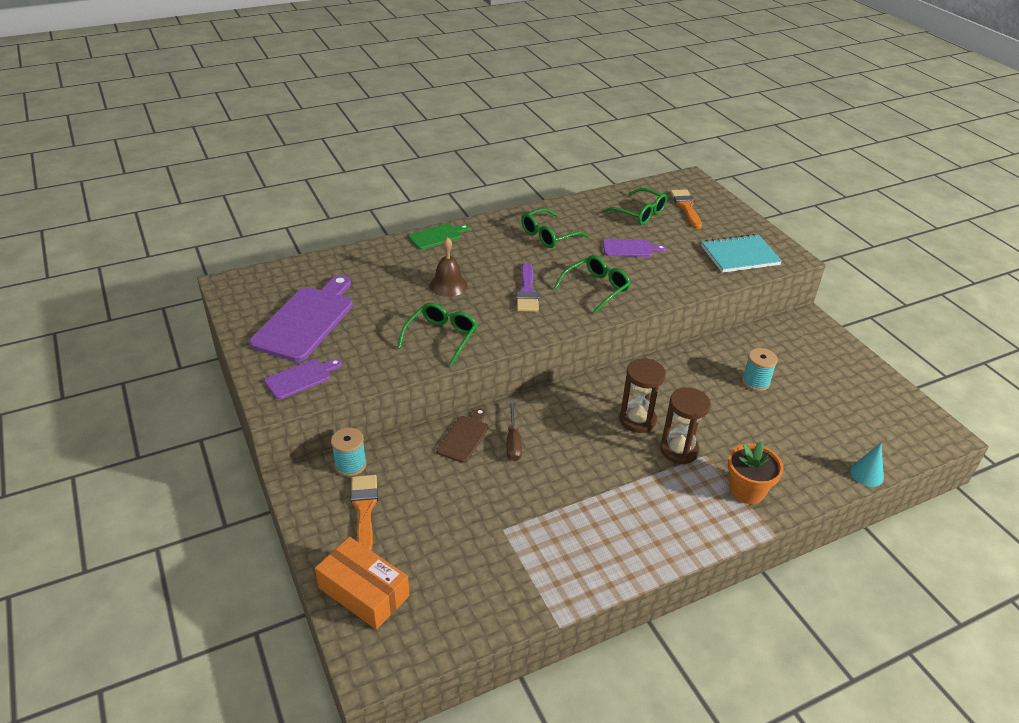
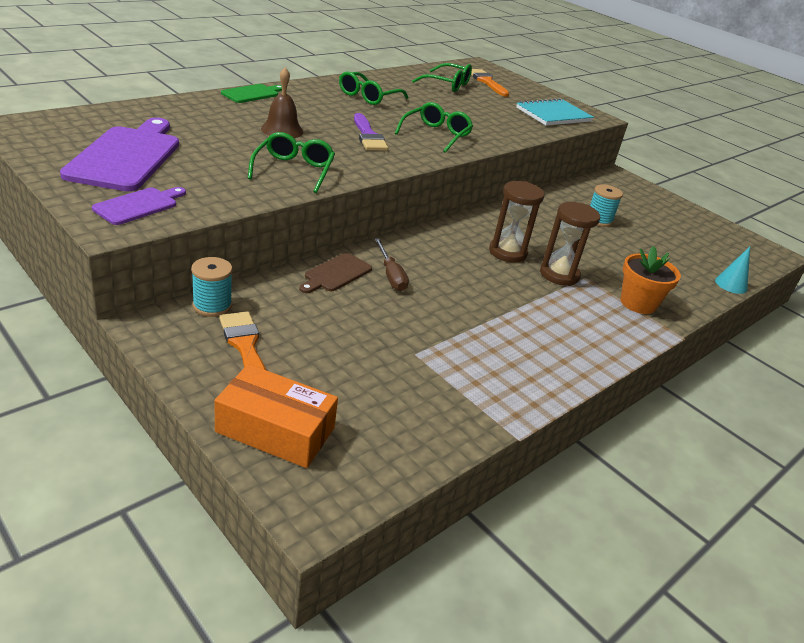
camera: 20 degrees left, 5 degrees down
brown cutting board [436,408,489,463] -> brown cutting board turned 150 degrees counterclockwise [299,253,372,293]
purple cutting board [603,239,666,257] -> none

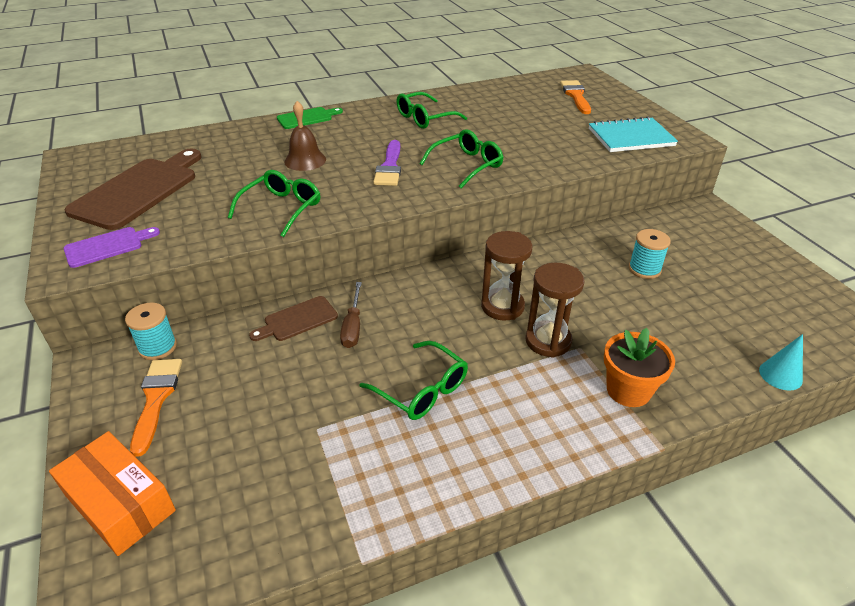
camera: 25 degrees right, 5 degrees up
purple cutting board [60,118,179,191] -> brown cutting board [64,149,202,230]
green glasses [412,63,472,92] -> green glasses moved to [360,341,468,420]

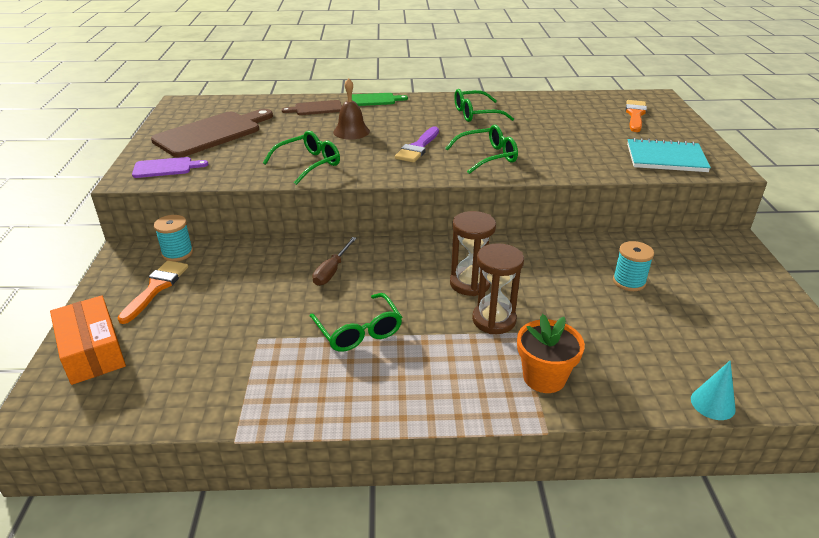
camera: 20 degrees right, 5 degrees down
brown cutting board [249,296,338,341] -> brown cutting board moved to [281,100,342,115]

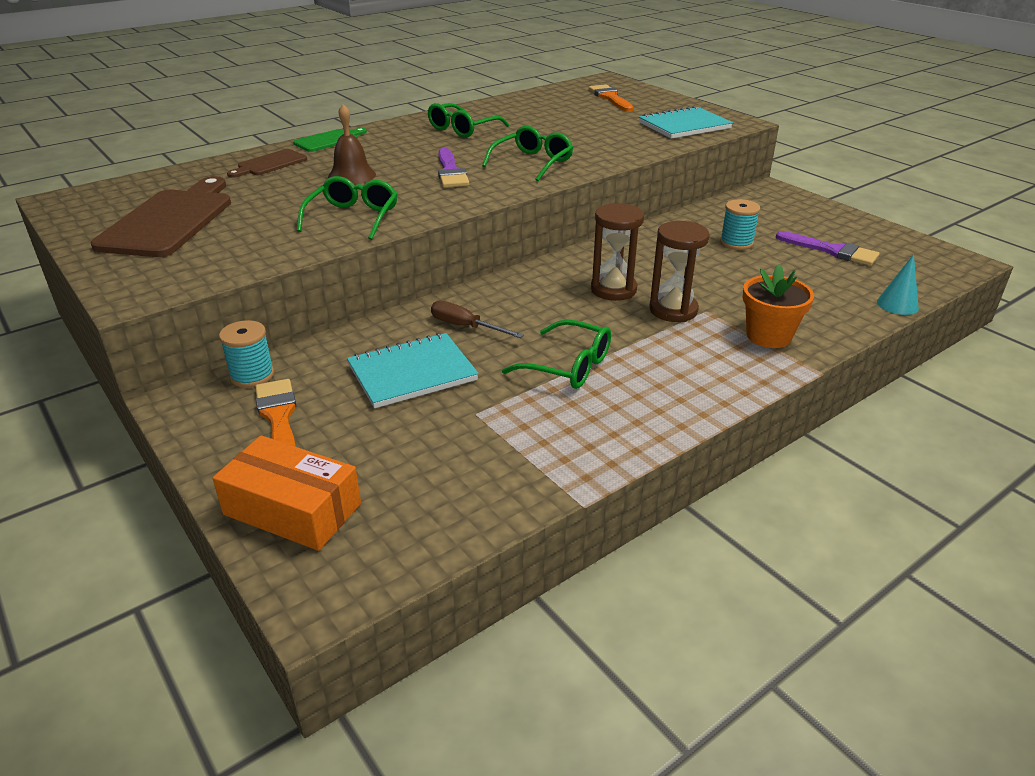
camera: 35 degrees left, 0 degrees up
purple cutting board [132,157,208,178] -> none
brown screwdriver [312,237,357,286] -> brown screwdriver turned 135 degrees clockwise [431,301,524,338]
none -> turquoise notebook [347,333,479,408]
none -> purple brush [776,231,879,266]

